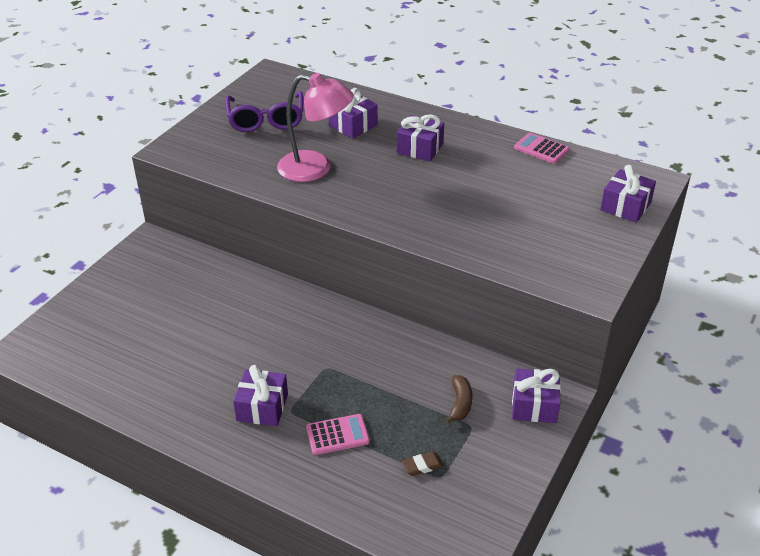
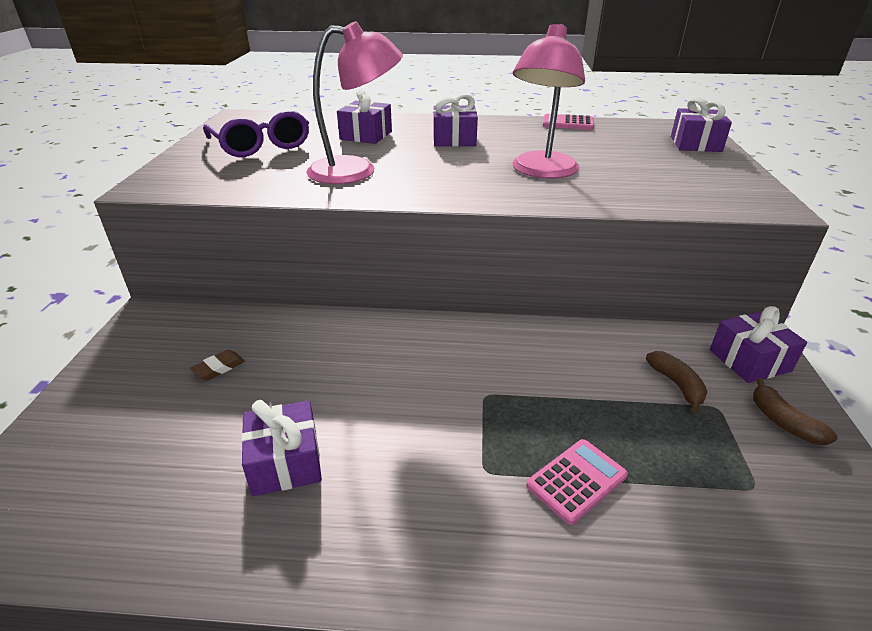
camera: 25 degrees left, 5 degrees down
purple gift [233,365,288,426] -> purple gift moved to [241,400,322,496]
brown eraser [402,452,444,476] -> brown eraser moved to [190,350,245,380]
none -> pink lamp [512,24,585,178]
none -> brown banana [753,378,838,445]

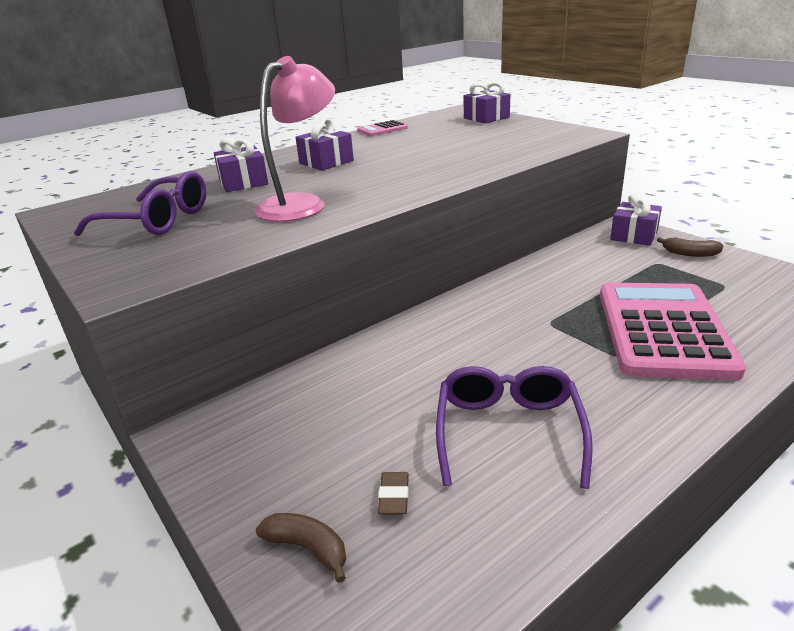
camera: 40 degrees left, 5 degrees down
brown eraser [190,350,245,380] -> brown eraser moved to [378,472,409,514]
purple gift [241,400,322,496] -> purple glasses [436,366,593,489]
pink lamp [512,24,585,178] -> none
pink calculator [526,439,628,525] -> pink calculator [600,283,746,380], size x2.34
brown banana [646,351,707,413] -> brown banana moved to [256,513,346,583]

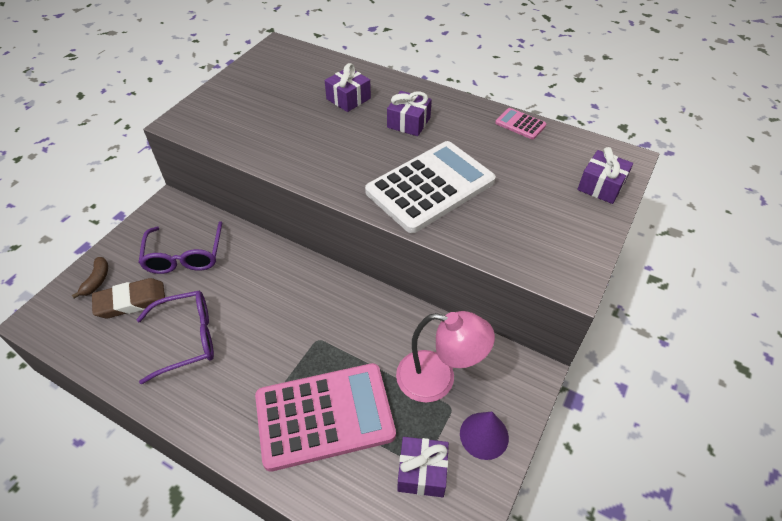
camera: 65 degrees right, 20 degrees up
purple glasses [74,171,206,236] -> purple glasses moved to [138,221,222,274]
pink lamp [255,56,335,222] -> pink lamp moved to [396,311,495,403]
brown eraser [378,472,409,514] -> brown eraser [92,278,165,318], size x2.08
purple gift [610,193,662,246] -> purple gift moved to [397,437,449,497]
brown banana [657,237,723,257] -> purple cone [460,412,509,460]
none -> white calculator [365,141,496,233]

